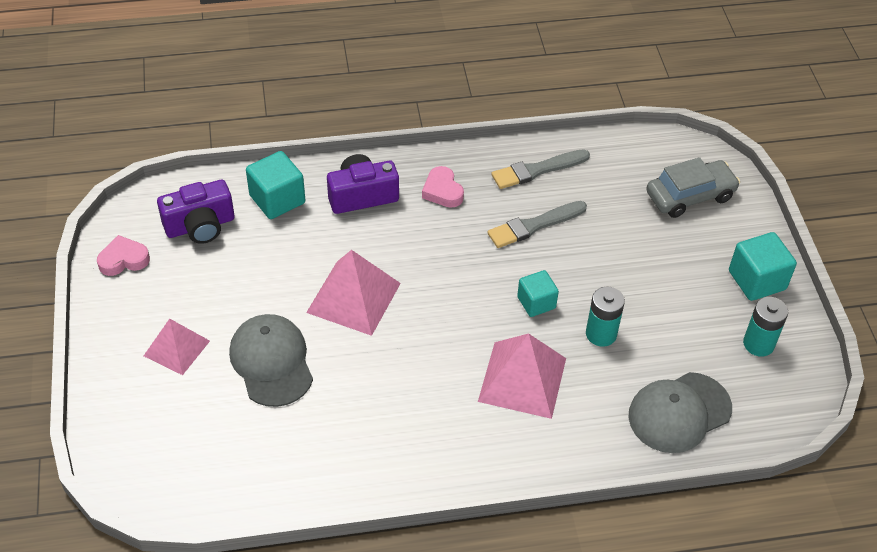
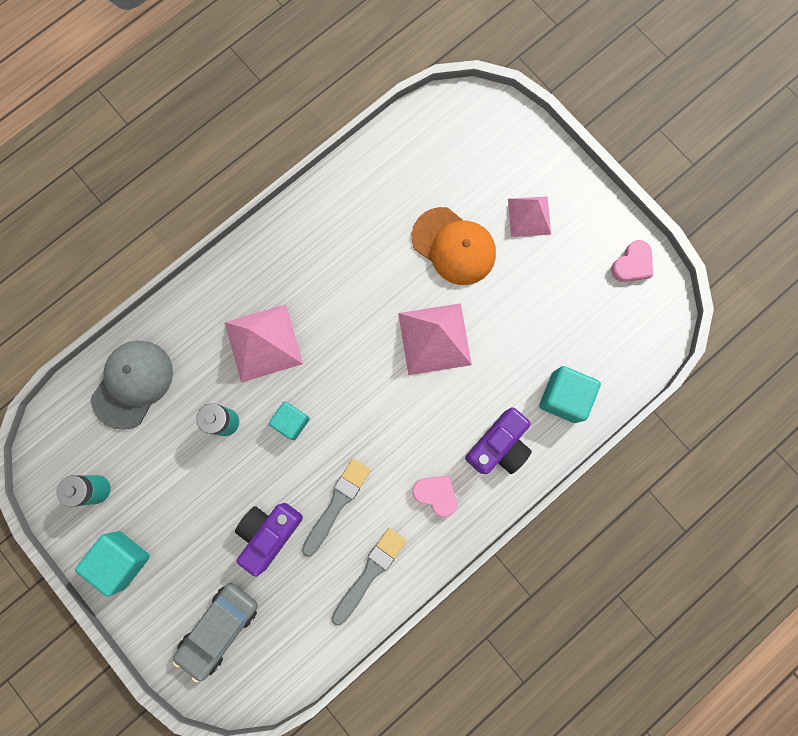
camera: 150 degrees right, 30 degrees up
purple camera [157,180,234,244] -> purple camera moved to [235,503,303,577]
grey cap [229,314,313,407] -> orange cap [412,207,496,285]

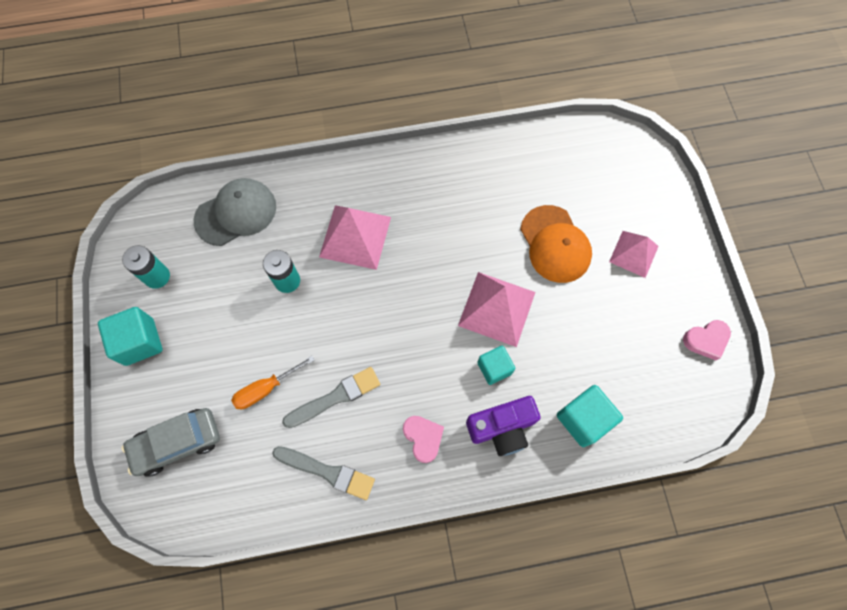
camera: 30 degrees right, 10 degrees down
purple camera [235,503,303,577] -> orange screwdriver [231,356,315,409]
turquoise cube [269,401,310,440] -> turquoise cube moved to [477,346,515,385]
grey brush [331,528,406,626] -> grey brush turned 45 degrees clockwise [272,446,375,500]

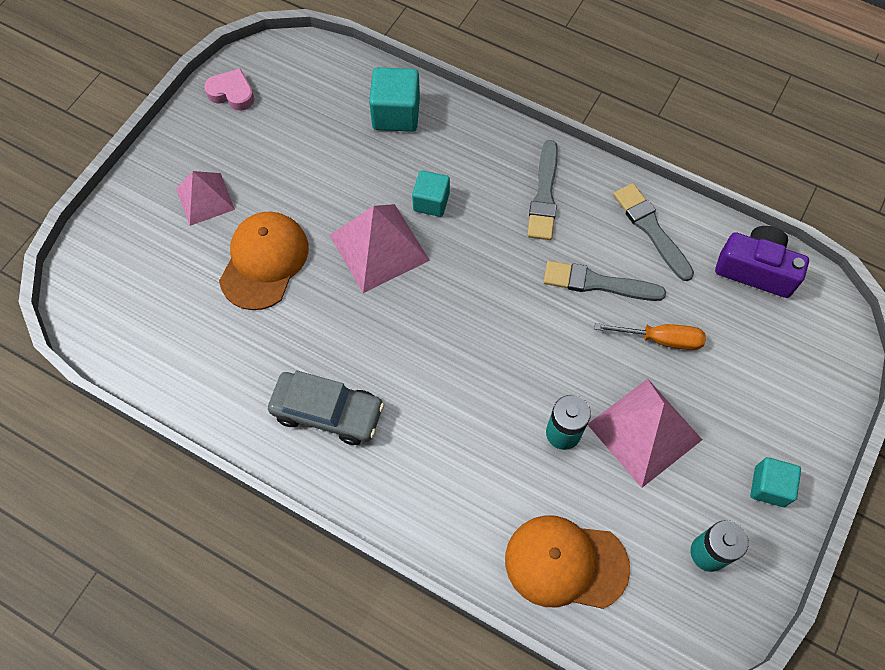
camera: 140 degrees left, 5 degrees down
turquoise cube [98,307,162,366] -> turquoise cube [750,457,801,507], size x0.67
grey car [121,408,220,477] -> grey car moved to [268,370,384,445]
grey cap [194,178,276,246] -> orange cap [505,515,630,609]
pink pyramid [319,205,391,270] -> pink pyramid moved to [587,379,702,488]
pink heart [403,416,444,463] -> grey brush [527,140,558,240]
purple camera [466,396,540,456] -> purple camera moved to [715,226,809,298]

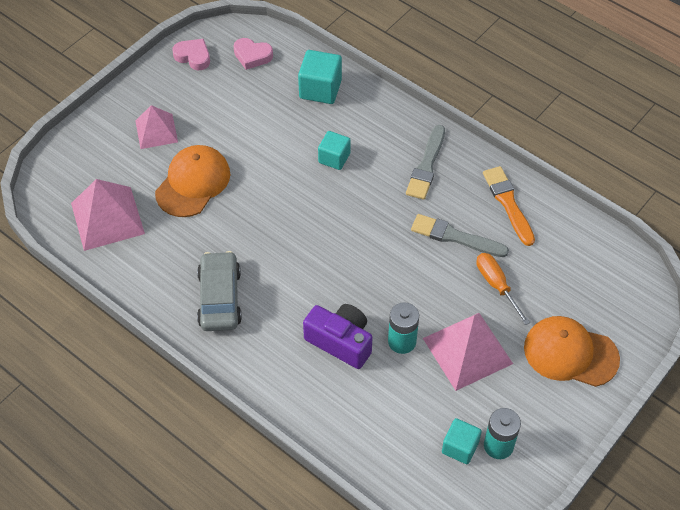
camera: 10 degrees right, 10 degrees down
grey car [268,370,384,445] -> grey car turned 120 degrees counterclockwise [197,251,242,331]
pink pyramid [329,204,430,293] -> pink pyramid moved to [71,179,145,251]
orange cap [505,515,630,609] -> orange cap moved to [524,316,620,387]
orange screwdriver [595,323,706,350] -> orange screwdriver turned 135 degrees counterclockwise [476,253,530,325]
grey brush [613,183,694,281] -> orange brush [483,166,535,246]
purple camera [715,226,809,298] -> purple camera moved to [303,304,373,369]
turquoise cube [750,457,801,507] -> turquoise cube moved to [442,418,482,464]
none -> pink heart [234,38,273,70]

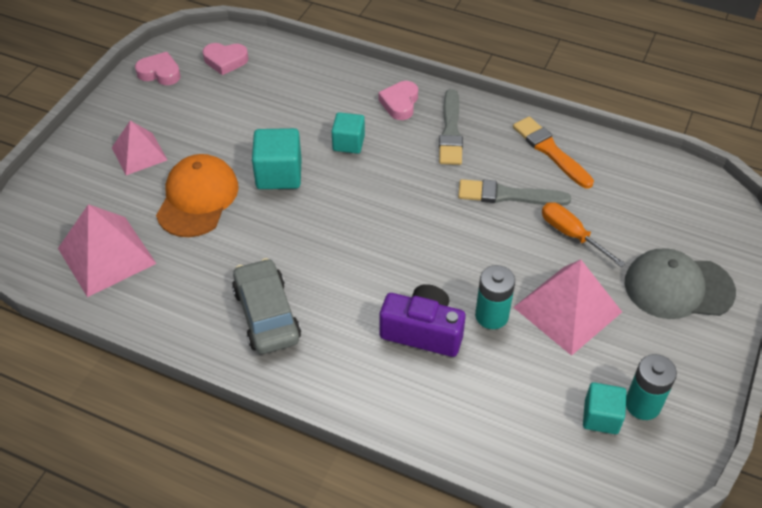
camera: 15 degrees left, 5 degrees down
turquoise cube [298,50,342,104] -> turquoise cube moved to [252,128,302,189]
orange cap [524,316,620,387] -> grey cap [624,248,736,319]
none -> pink heart [378,81,418,120]

